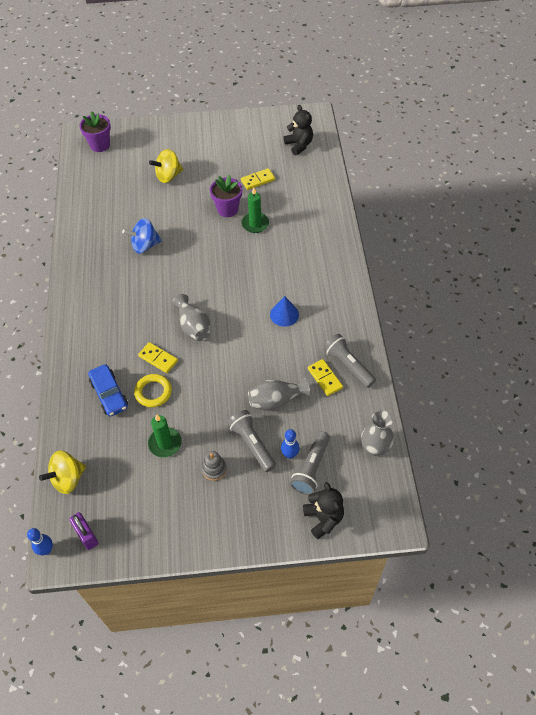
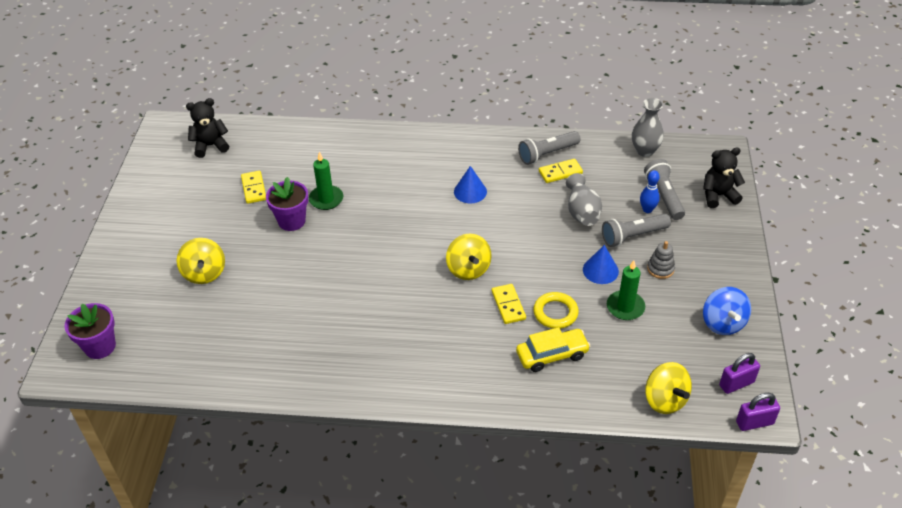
camera: 80 degrees left, 10 degrees down
blue bowling pin [27,528,53,555] -> purple padlock [736,393,780,431]
blue car [88,364,128,416] -> yellow car [516,327,590,372]
blue spinning top [122,218,162,254] -> blue spinning top moved to [703,287,751,335]
yellow domino [138,342,178,373] -> yellow domino turned 60 degrees counterclockwise [492,284,526,324]
grey vase [172,294,210,341] -> yellow spinning top [446,233,492,280]
grey flashlight [290,431,330,495] -> grey flashlight turned 135 degrees counterclockwise [644,159,685,220]
none -> blue cone [583,245,619,284]

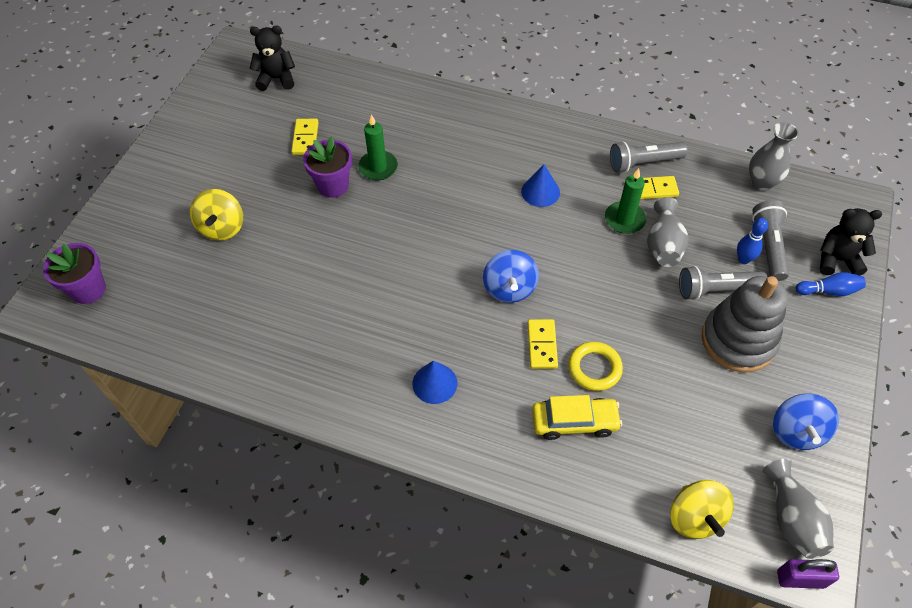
camera: 15 degrees right, 10 degrees up
yellow spinning top [446,233,492,280] -> blue spinning top [483,250,539,303]
blue cone [583,245,619,284] -> blue cone moved to [412,361,457,404]
green candle [607,260,645,320] -> green candle moved to [605,168,647,234]
grey stacking toy [647,241,675,279] -> grey stacking toy [701,276,788,372], size x2.24
purple padlock [719,353,760,394] -> grey vase [762,459,834,559]
none -> blue bowling pin [795,272,866,296]

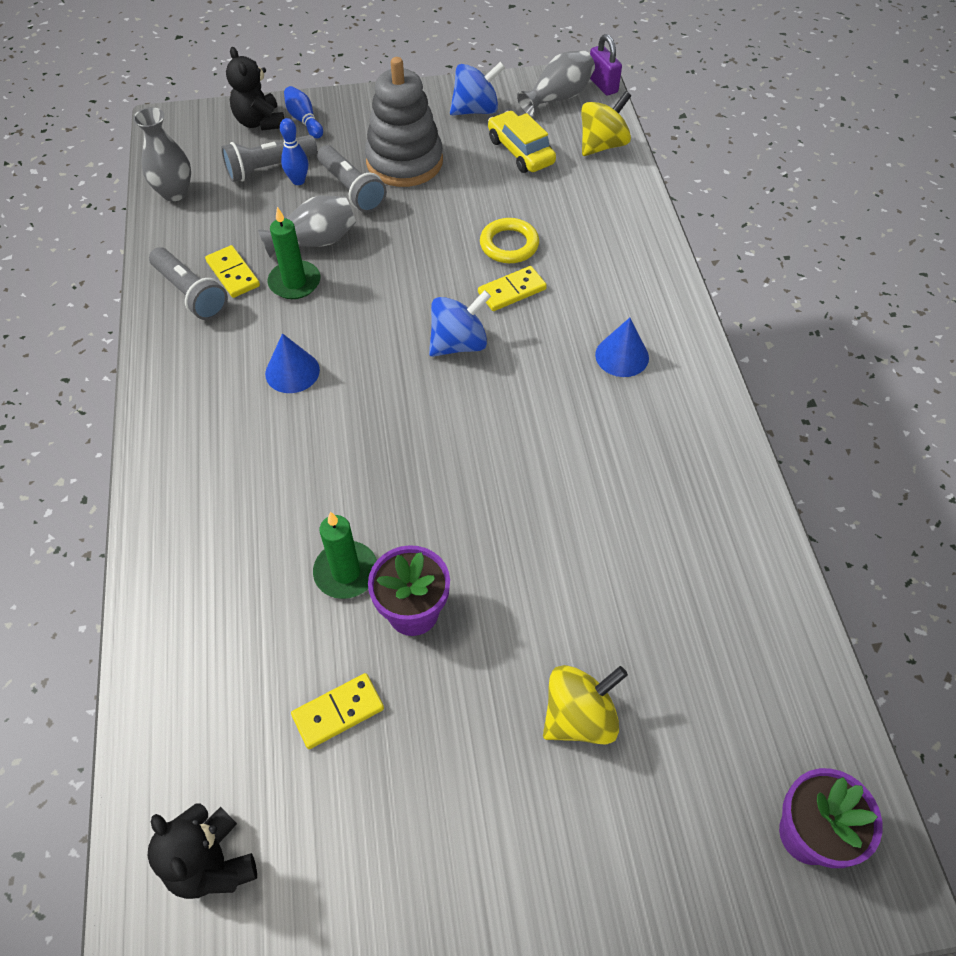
camera: 120 degrees left, 0 degrees up
yellow car [532,395,622,440] -> yellow car moved to [488,111,556,173]

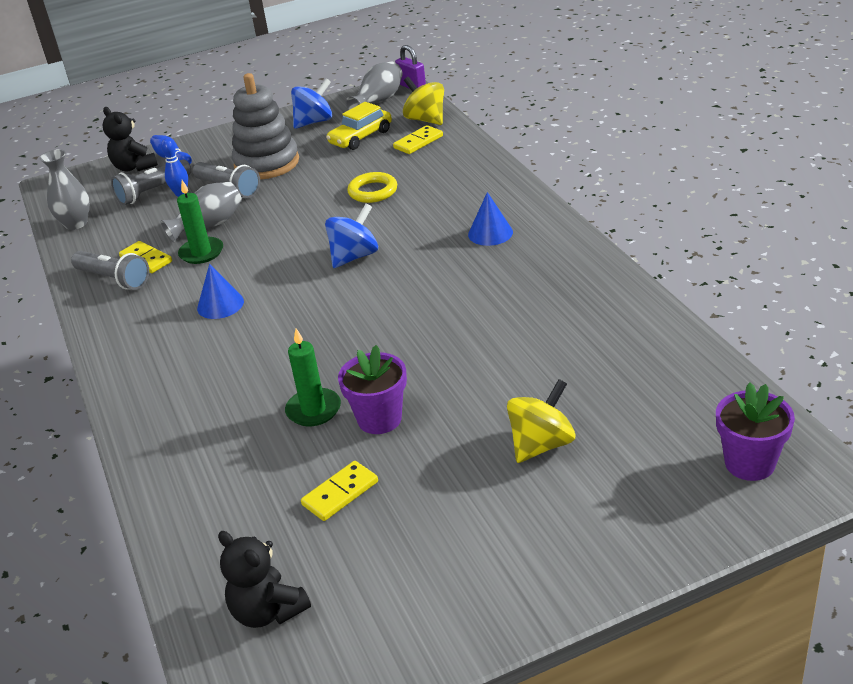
camera: 10 degrees left, 20 degrees down
yellow domino [478,266,547,311] -> yellow domino moved to [393,125,443,154]
yellow car [488,111,556,173] -> yellow car turned 90 degrees counterclockwise [326,102,392,150]
yellow spinning top [581,91,631,156] -> yellow spinning top turned 75 degrees counterclockwise [403,77,444,125]

